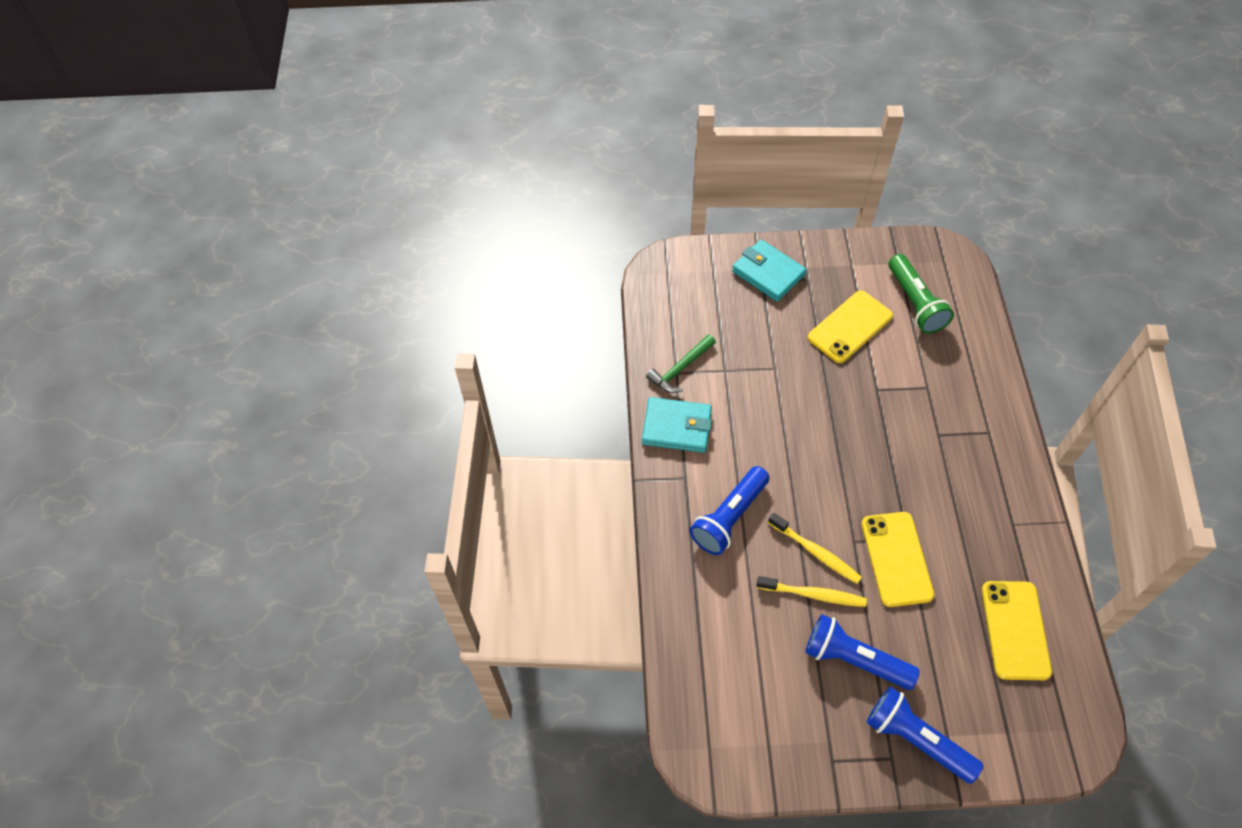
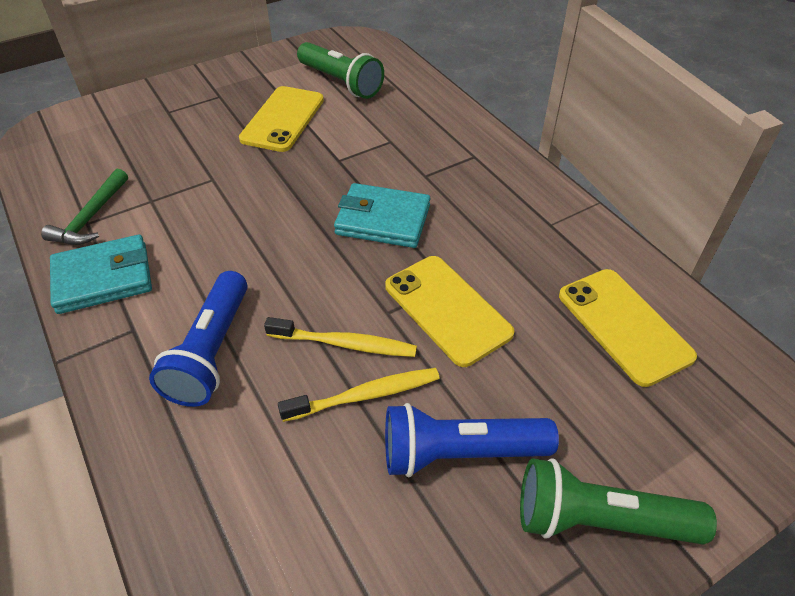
camera: 30 degrees left, 10 degrees down
turquoise wallet [732,240,806,302] -> turquoise wallet moved to [334,183,430,248]
blue flashlight [867,687,983,784] -> green flashlight [520,458,717,544]

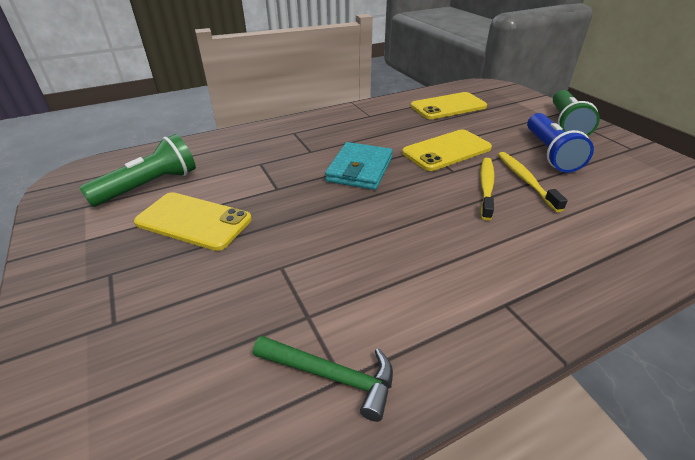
camera: 85 degrees left, 10 degrees down
turquoise wallet [50,235,152,314] -> none
blue flashlight [149,271,248,407] -> none

